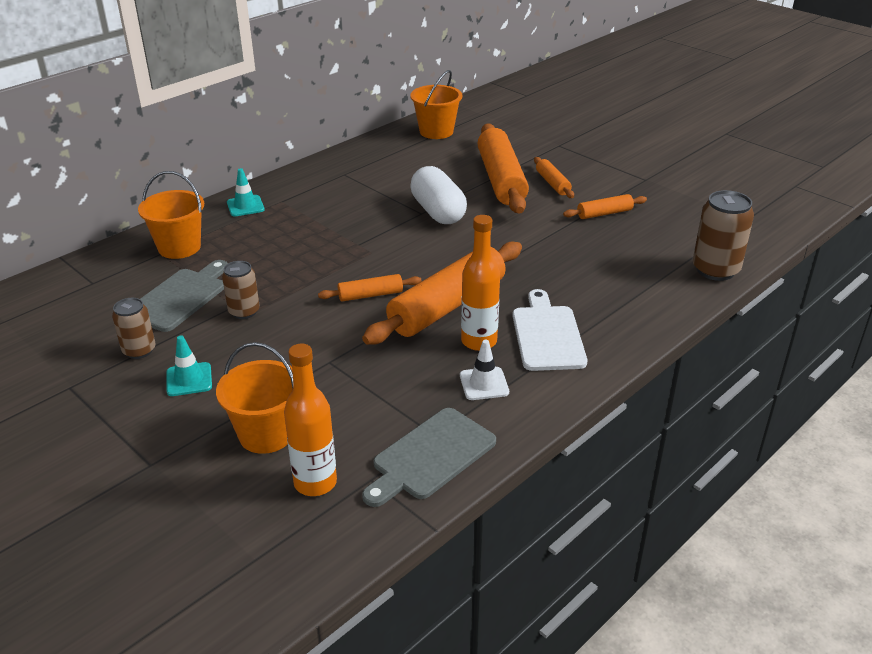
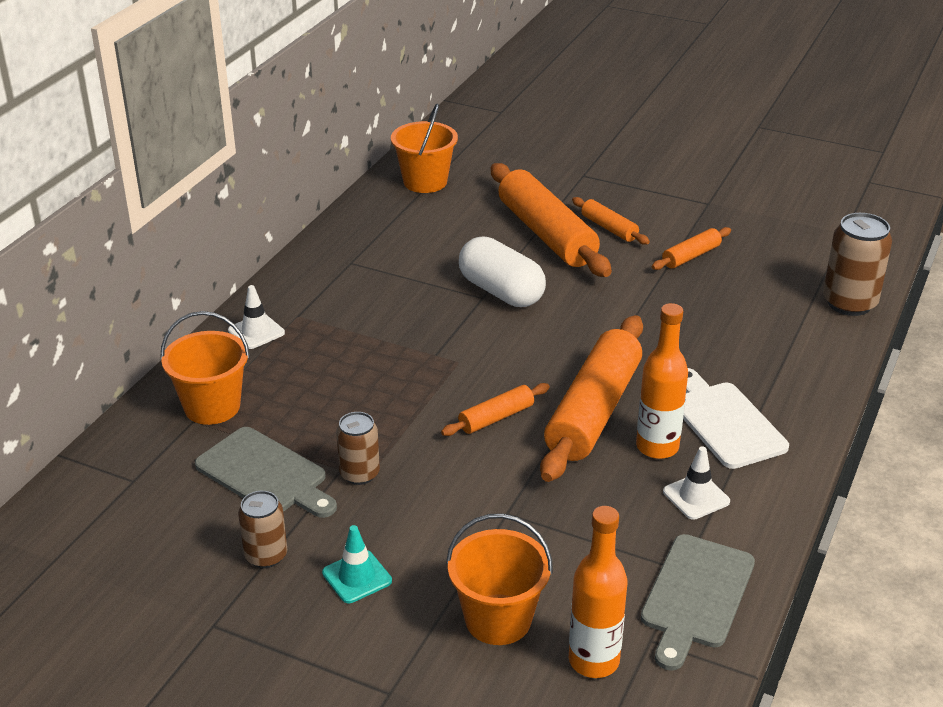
camera: 20 degrees left, 0 degrees up
grey cutting board [140,260,228,332] -> grey cutting board turned 120 degrees clockwise [195,427,337,518]
turquoise traffic cone [227,168,265,216] -> white traffic cone [228,285,285,349]

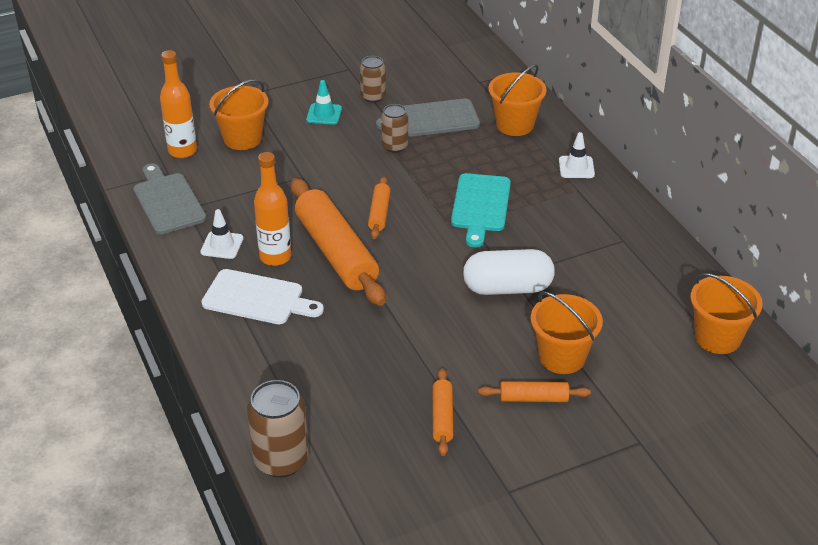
camera: 130 degrees right, 5 degrees up
orange rolling pin [491,163,612,277] -> orange bucket [530,291,603,374]
none -> turquoise cutting board [451,173,511,247]

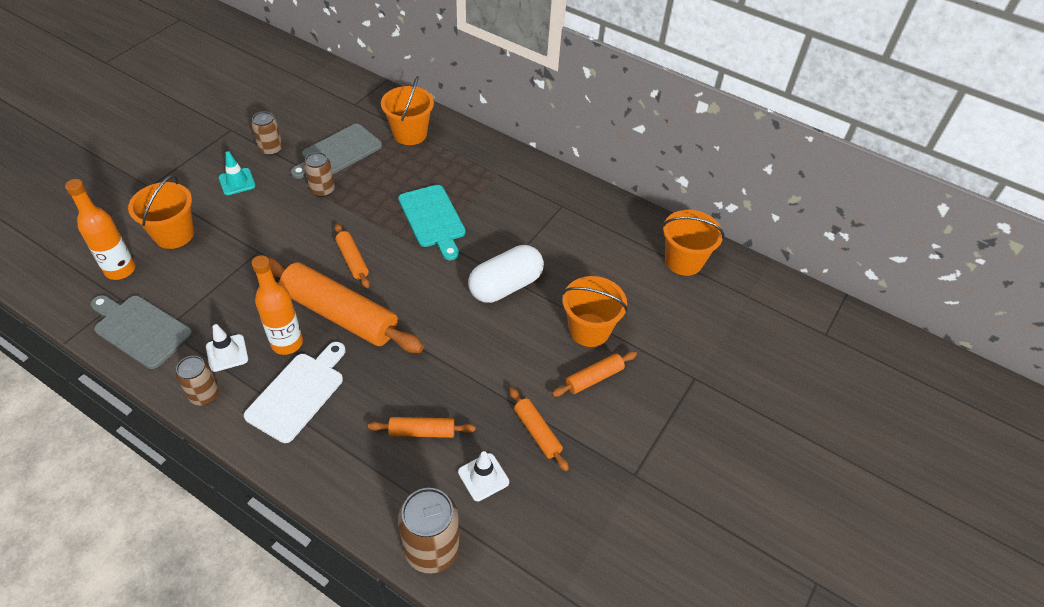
camera: 35 degrees left, 10 degrees up
white cutting board [201,269,324,324] -> white cutting board turned 45 degrees counterclockwise [244,342,346,443]
white traffic cone [559,132,595,178] -> white traffic cone moved to [458,451,509,501]
none -> brown can [176,356,219,405]
none -> orange rolling pin [368,417,475,438]

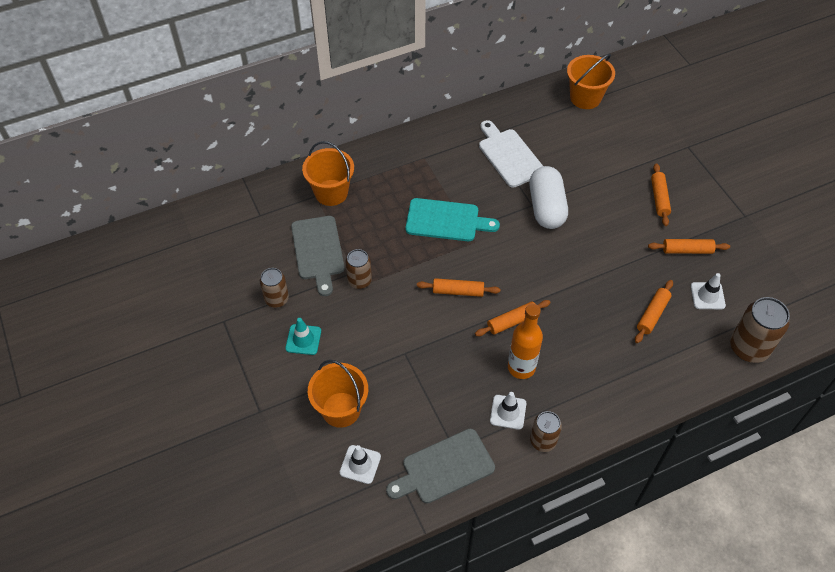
camera: 55 degrees left, 5 degrees up
orange bottle [65,179,135,280] -> white traffic cone [340,445,381,484]
white cutting board [244,342,346,443] -> white cutting board moved to [479,120,543,188]
orange rolling pin [268,257,424,353] -> orange rolling pin [475,300,551,336], size x0.47
orange bucket [562,276,628,347] -> none

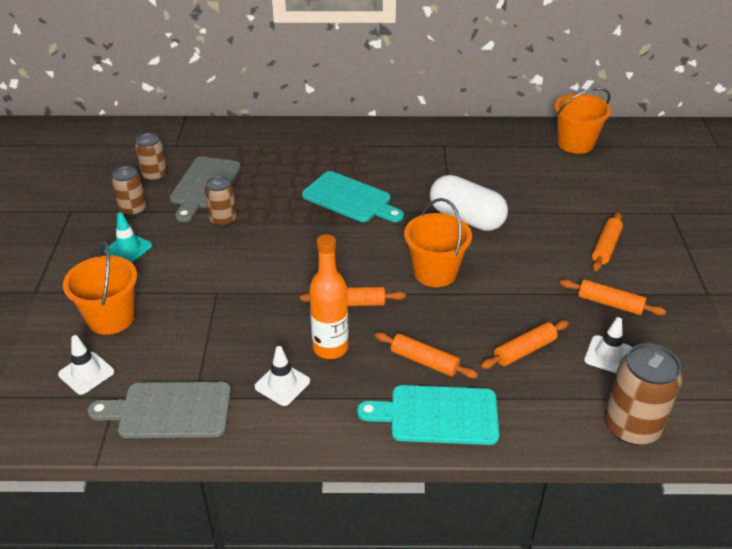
camera: 25 degrees right, 15 degrees down
orange bucket [302,141,354,206] -> orange bucket moved to [404,198,472,287]
orange rolling pin [417,278,500,297] -> orange rolling pin moved to [375,332,478,379]
white cutting board [479,120,543,188] -> none
white capsule [529,166,568,229] -> white capsule turned 75 degrees counterclockwise [430,175,508,231]
brown can [530,411,562,452] -> brown can moved to [135,133,167,182]
none -> turquoise cutting board [357,385,499,445]

